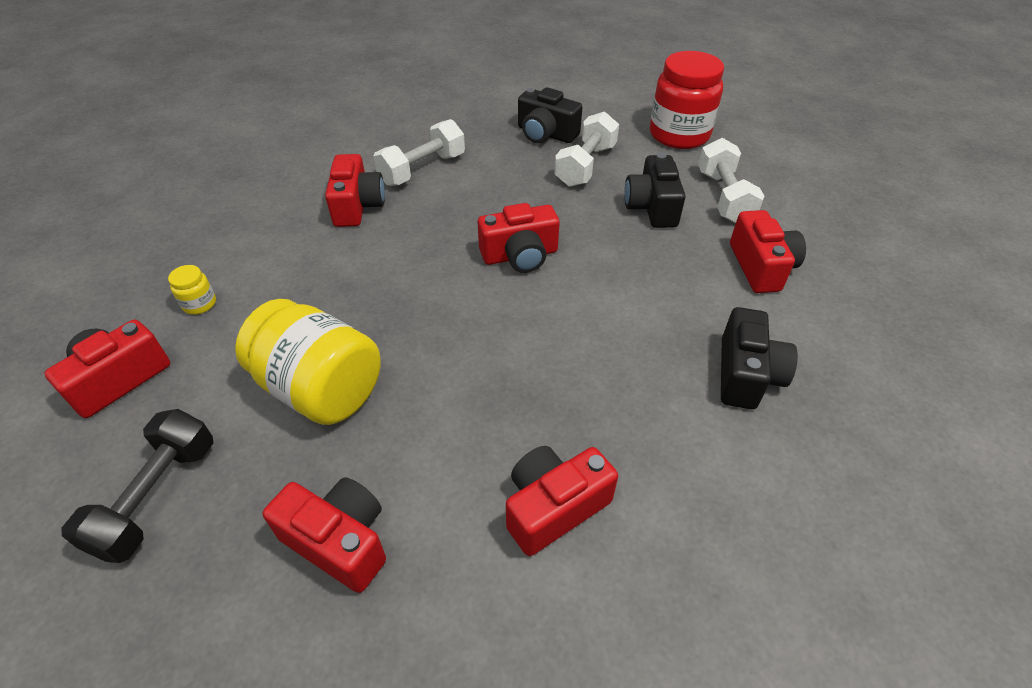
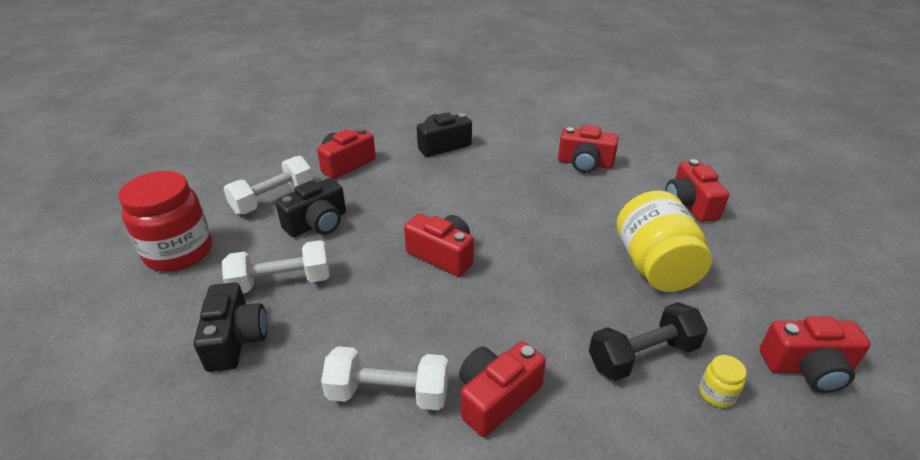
camera: 130 degrees left, 10 degrees down
black dumbbell [62,409,213,563] -> black dumbbell moved to [589,302,708,381]

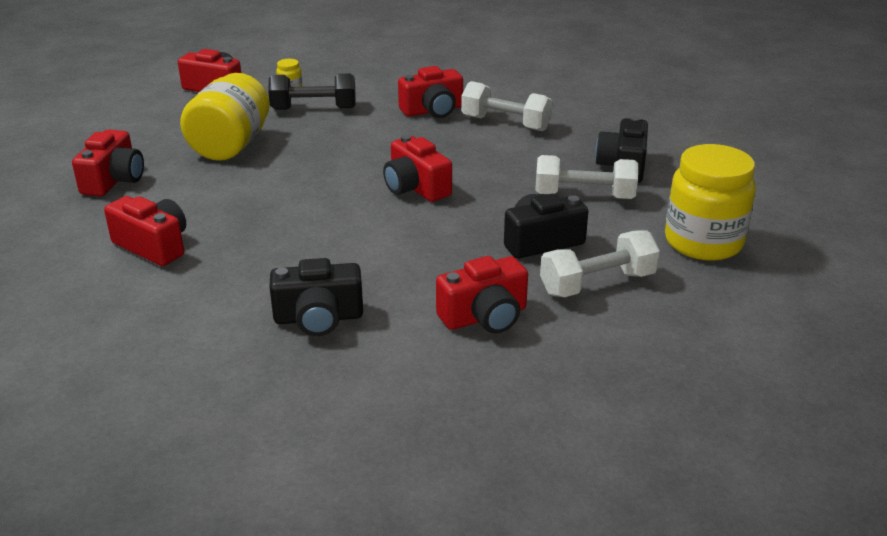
camera: 160 degrees left, 5 degrees down
red jar [118,171,212,272] -> yellow jar [665,144,756,261]

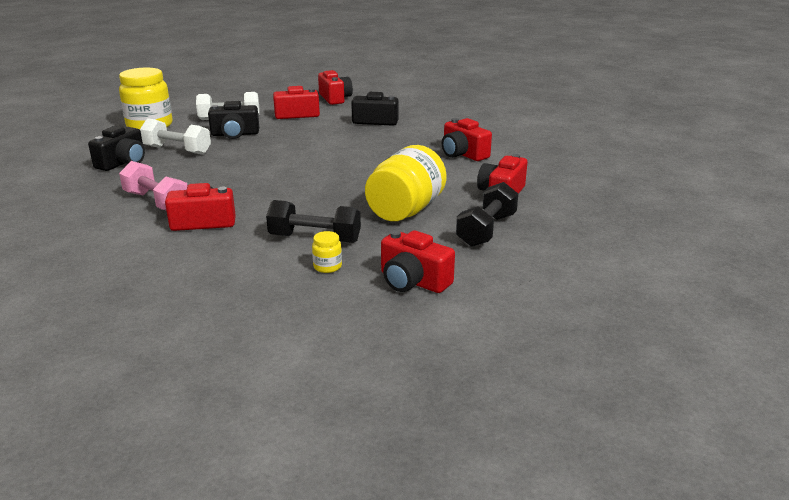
camera: 165 degrees left, 5 degrees down
red camera [383,135,452,202] -> red camera moved to [318,70,353,105]
white dumbbell [461,81,553,131] -> pink dumbbell [119,161,188,210]
none -> black dumbbell [456,182,518,247]

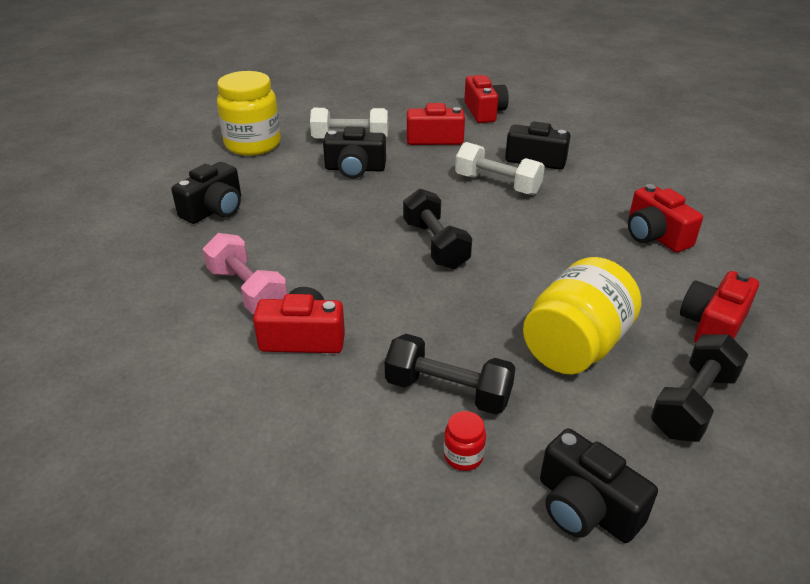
camera: 10 degrees right, 10 degrees up
white dumbbell [140,118,211,155] -> white dumbbell moved to [455,142,545,195]
yellow jar [312,231,342,273] -> red jar [444,411,486,471]
red camera [381,230,455,293] -> black camera [540,428,658,543]
none -> black dumbbell [403,189,472,269]

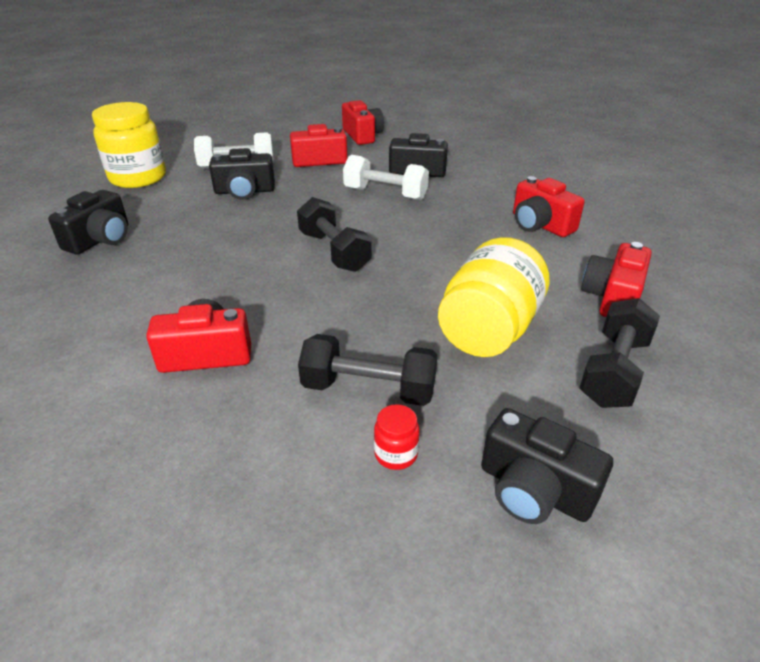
camera: 10 degrees left, 0 degrees up
pink dumbbell [203,233,288,314] -> none

